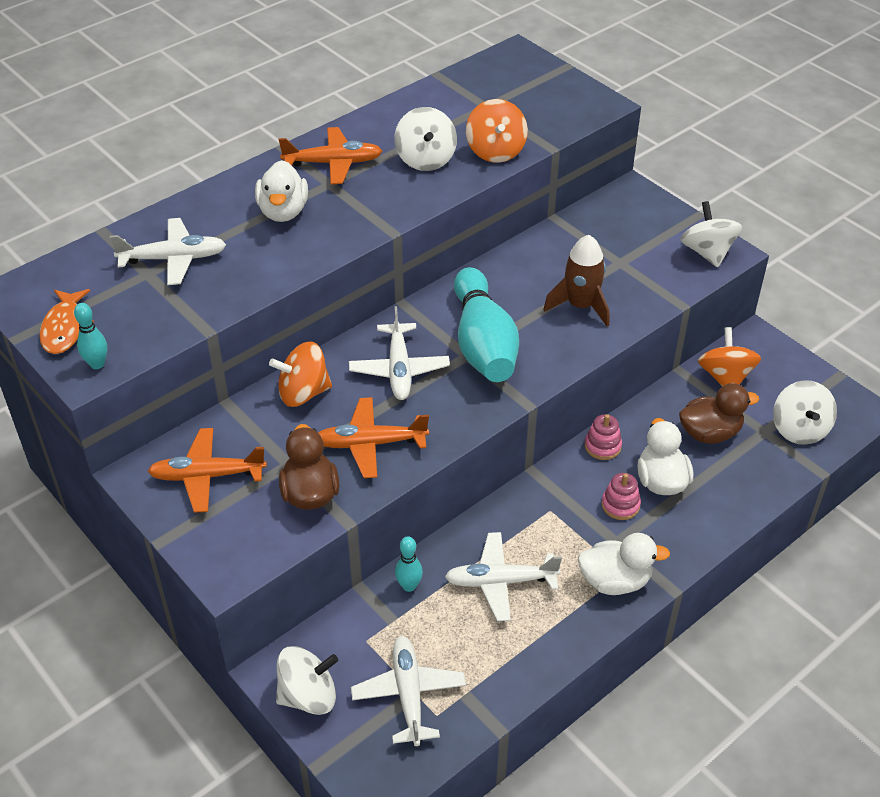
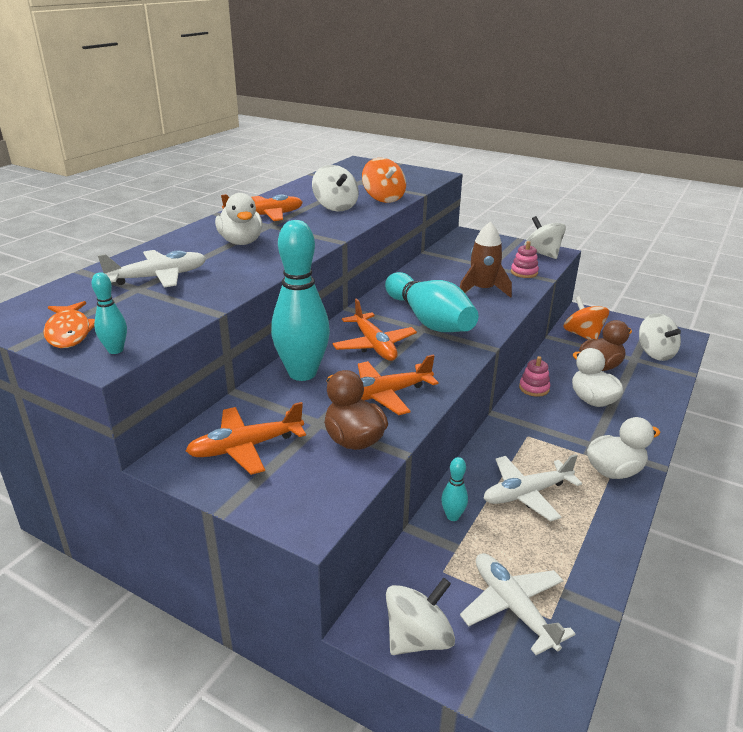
camera: 20 degrees left, 15 degrees down
orange spinning top [269,342,332,407] -> turquoise bowling pin [271,220,330,381]
white plane [349,306,450,400] -> orange plane [332,298,417,361]
pink stacking toy [601,473,641,520] -> pink stacking toy moved to [511,241,539,278]

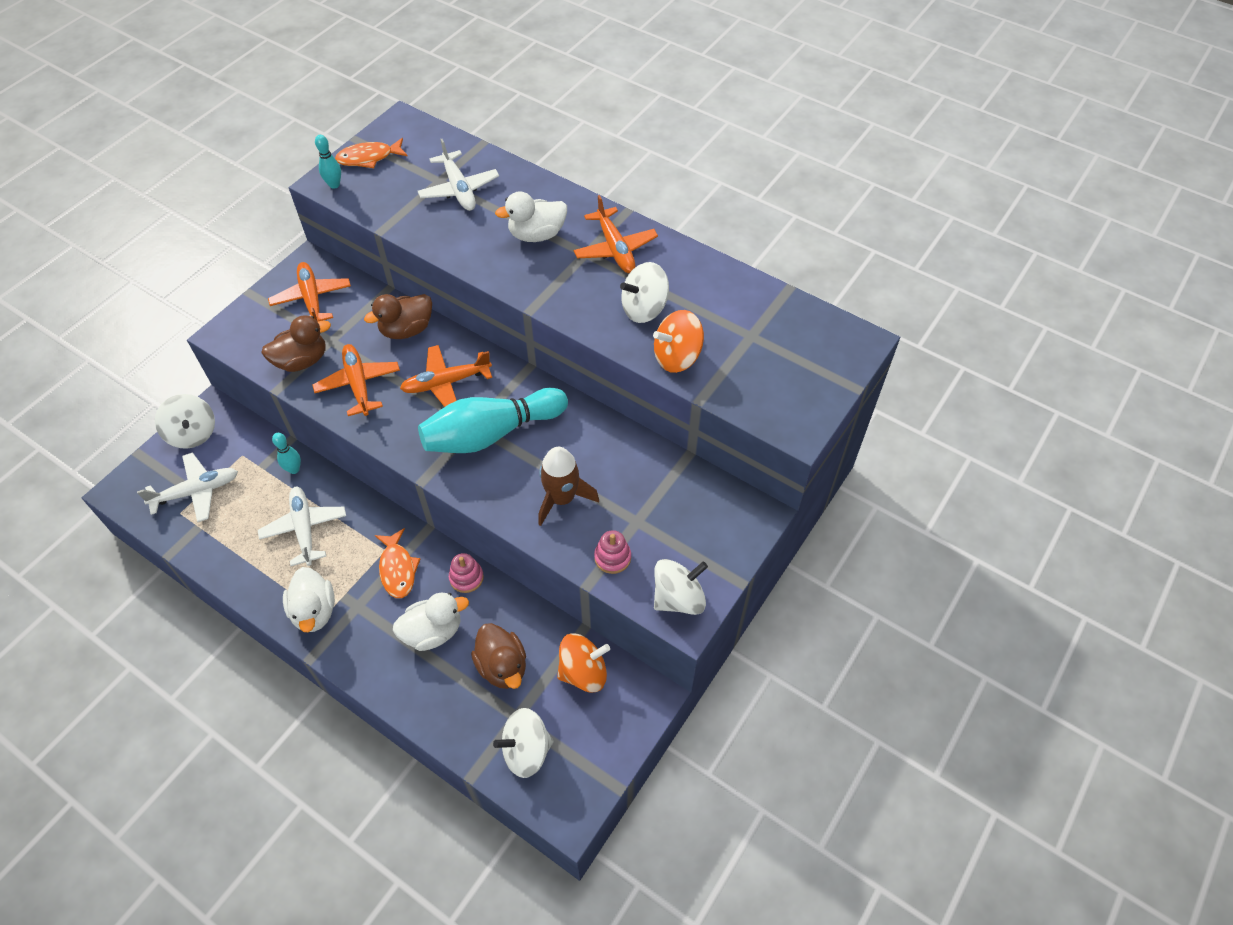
camera: 95 degrees right, 25 degrees up
turquoise bowling pin [271,220,330,381] -> brown duck [364,294,432,339]
none -> orange fish [375,528,420,598]

